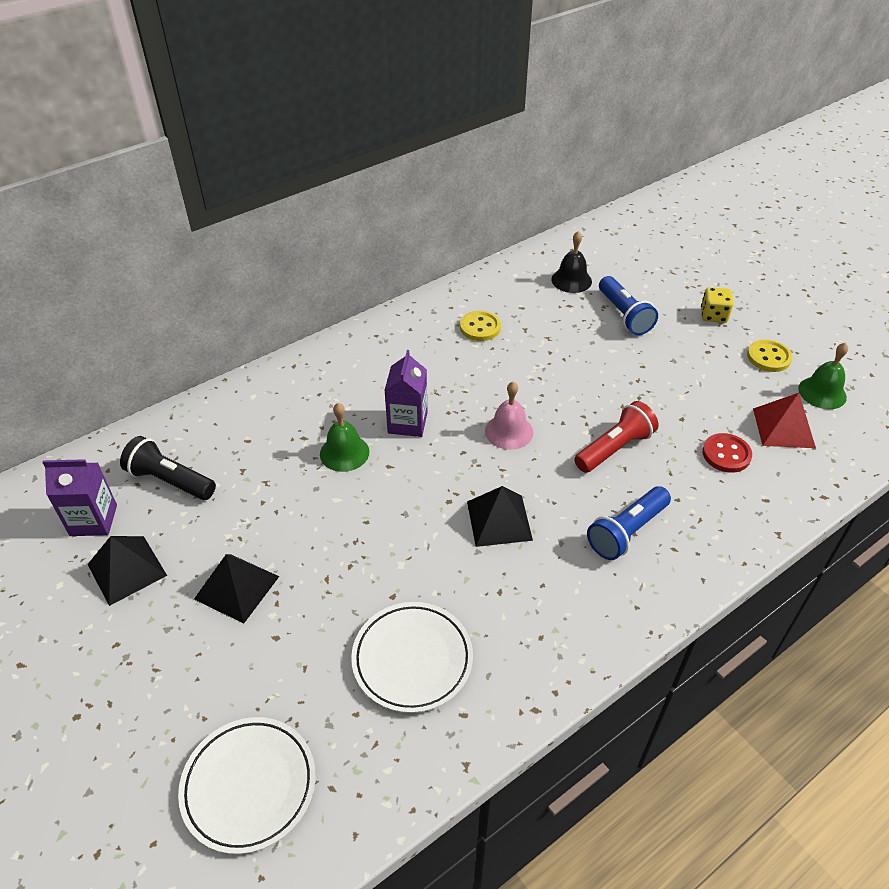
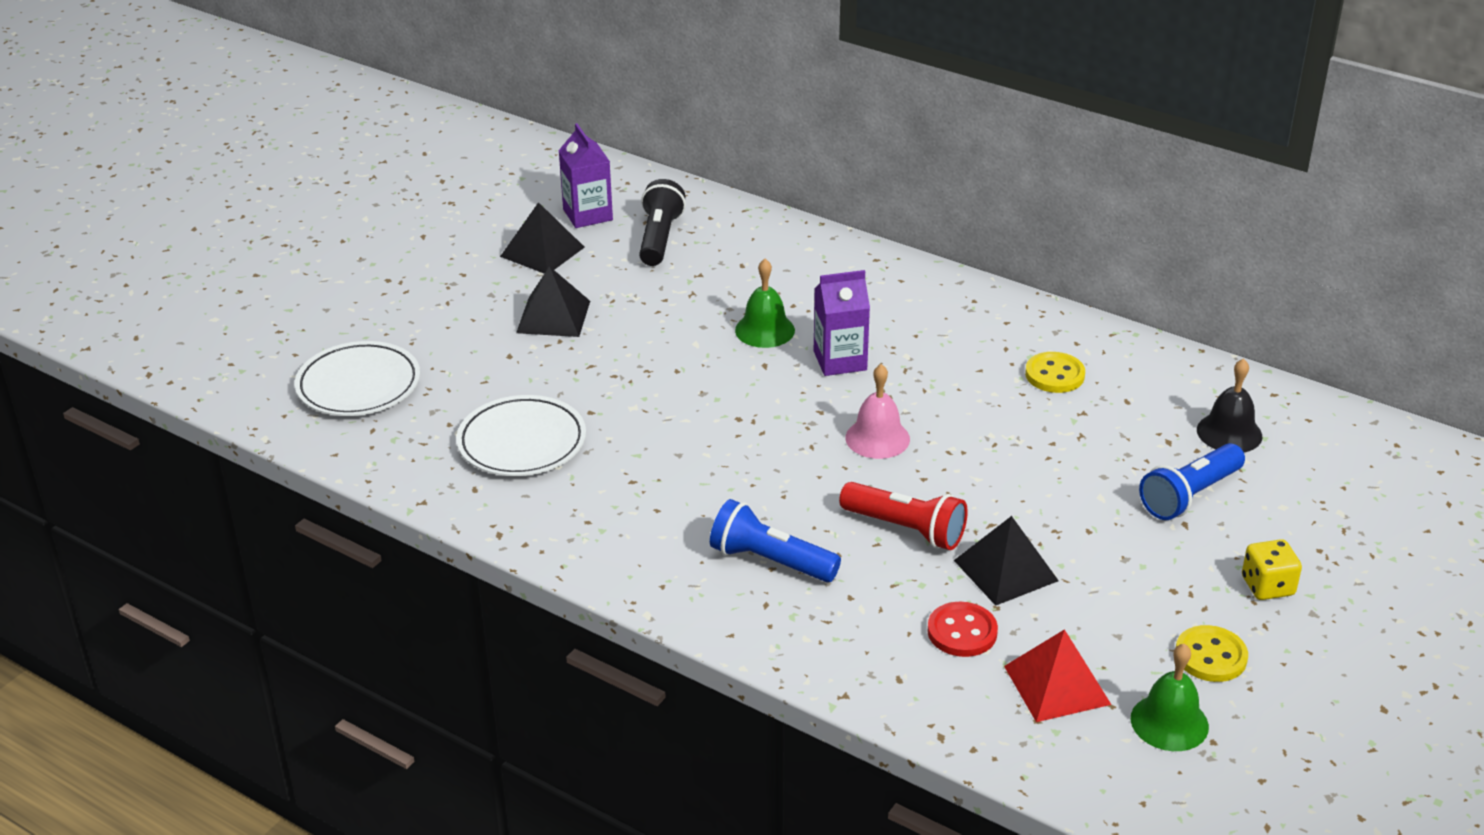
camera: 70 degrees right, 10 degrees down
black pyramid [467,486,533,547] -> black pyramid moved to [954,516,1059,606]

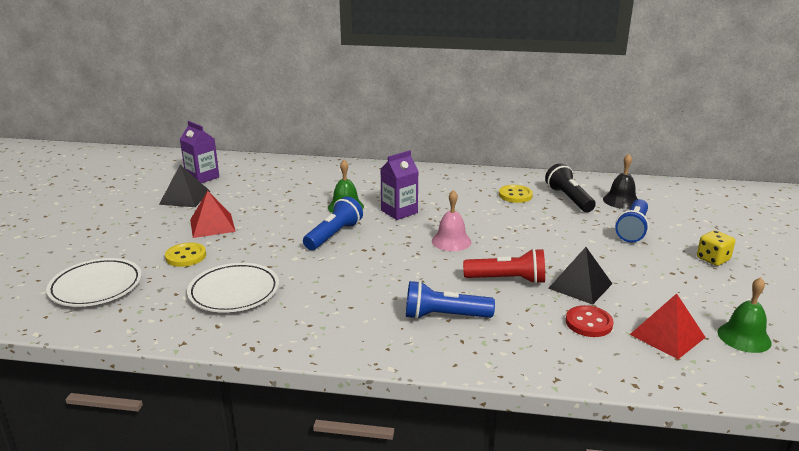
camera: 25 degrees left, 10 degrees down
black pyramid [516,266,590,337] -> red pyramid [190,191,236,238]
black flashlight [639,179,686,266] -> black flashlight moved to [545,163,596,212]
yellow button [1176,625,1248,682] -> yellow button moved to [165,243,206,267]
none -> blue flashlight [303,196,363,250]

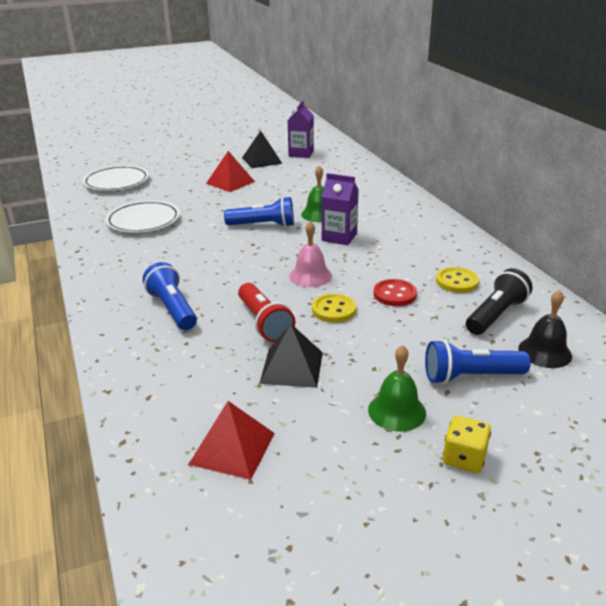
camera: 60 degrees right, 5 degrees up
yellow button [165,243,206,267] -> yellow button moved to [312,294,356,323]
red button [566,305,614,337] -> red button moved to [374,279,417,306]
green bell [718,277,771,353] -> green bell moved to [368,345,426,432]

